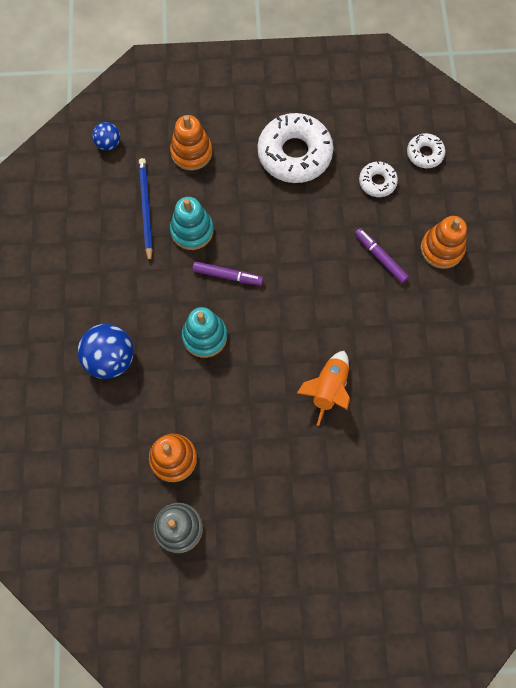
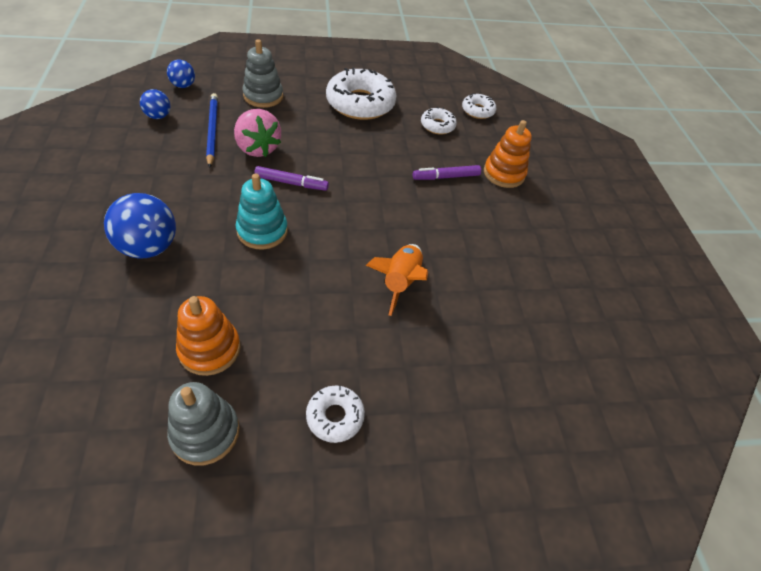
camera: 10 degrees left, 20 degrees down
orange stacking toy [170,115,212,171] -> grey stacking toy [243,39,283,108]
turquoise stacking toy [170,197,214,250] -> pink strawberry [234,109,281,157]
purple marker [355,228,409,283] -> purple marker turned 60 degrees counterclockwise [413,165,481,180]
none -> blue ball [140,89,170,119]
none -> white donut [306,386,365,443]

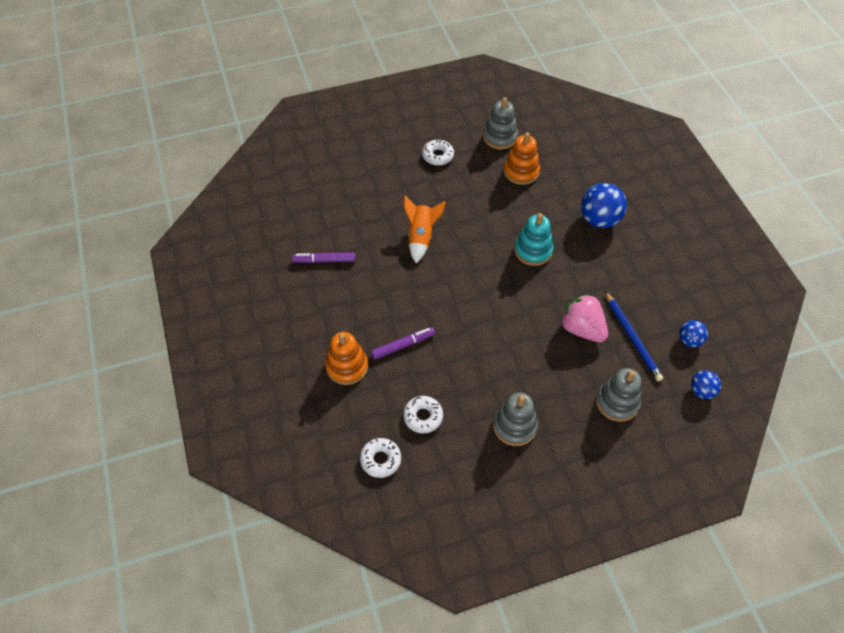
camera: 175 degrees right, 5 degrees up
purple marker [254,166,329,191] -> purple marker moved to [292,252,355,263]
white donut [326,67,397,120] -> grey stacking toy [493,392,538,446]

